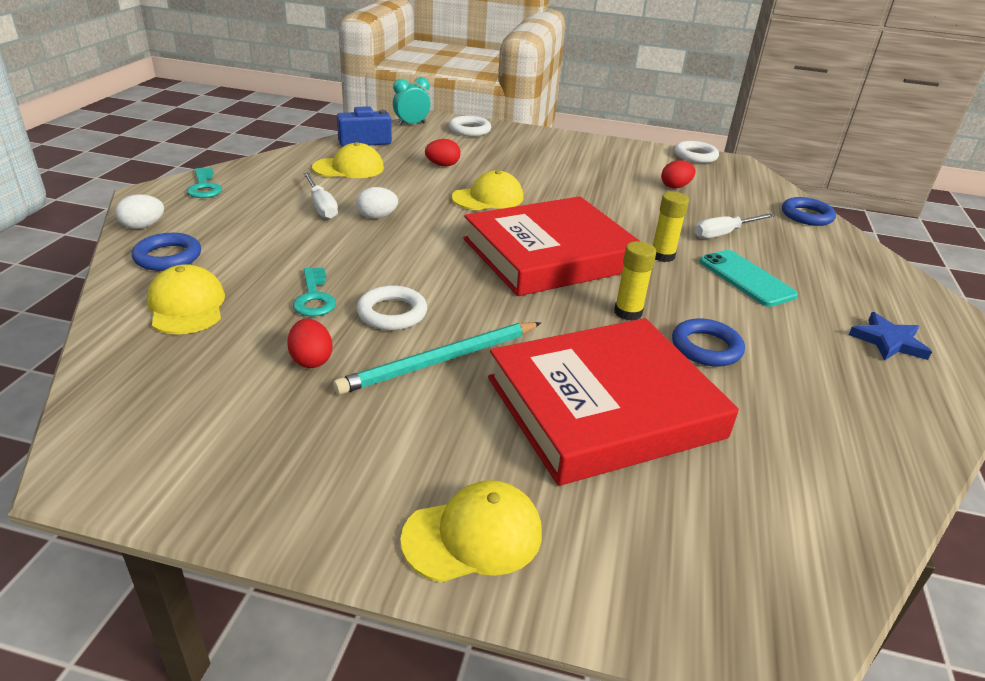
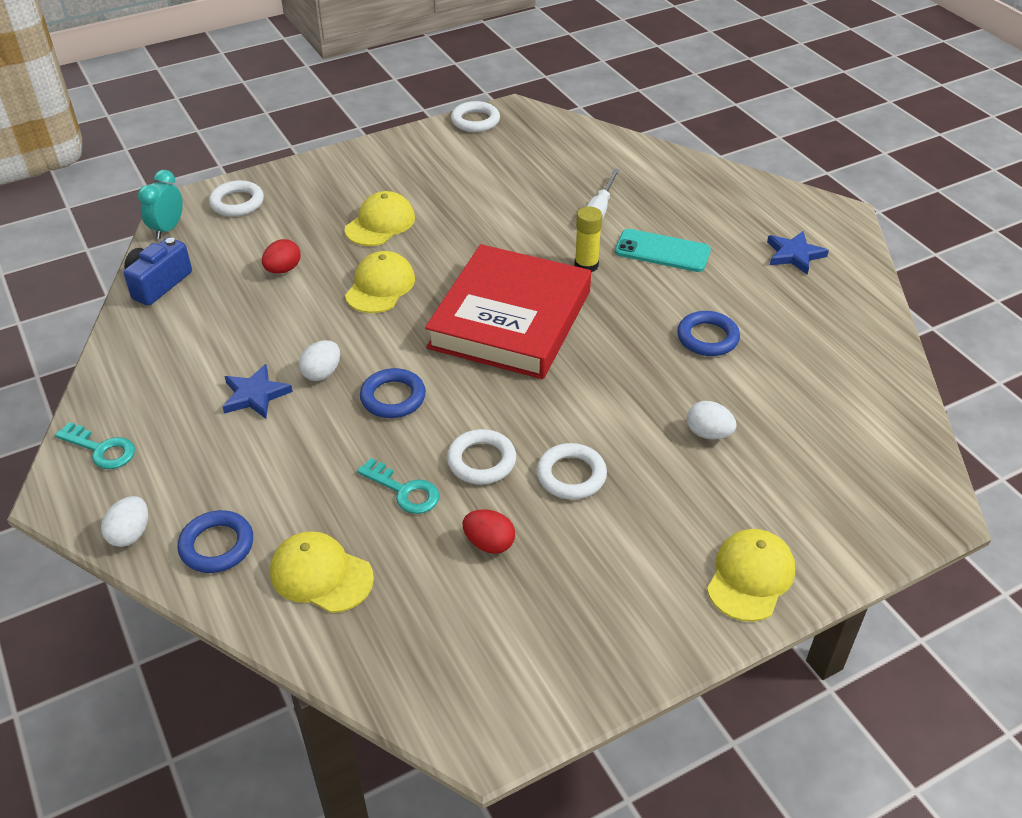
camera: 40 degrees left, 10 degrees up
white screwdriver [303,172,338,219] -> blue star [223,364,293,419]
yellow cap [312,142,384,178] -> yellow cap moved to [345,191,415,246]
turquoise pencil [333,322,541,395] -> white ring [536,443,607,500]
red book [488,318,739,486] -> white egg [687,401,737,439]
yellow glue stick [614,241,656,321] -> none
red egg [661,160,695,188] -> none
blue ring [782,197,836,226] -> blue ring moved to [360,368,426,418]

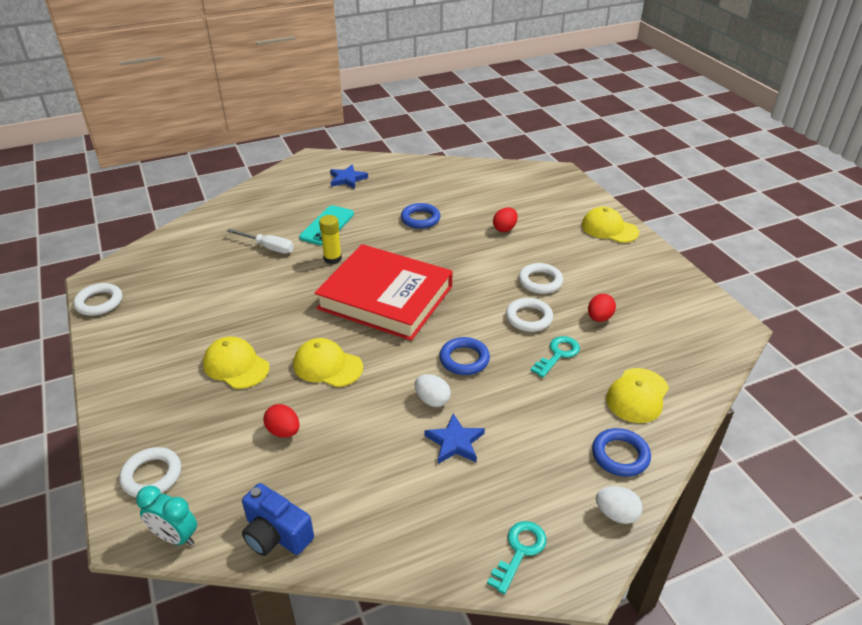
camera: 85 degrees left, 5 degrees down
white egg [687,401,737,439] -> red egg [493,207,518,232]

